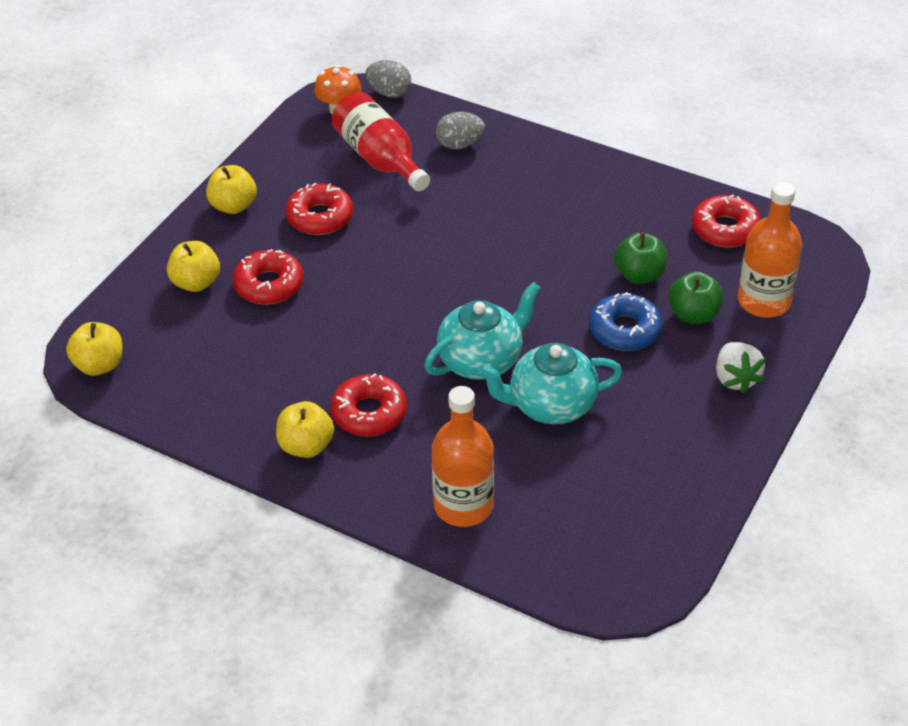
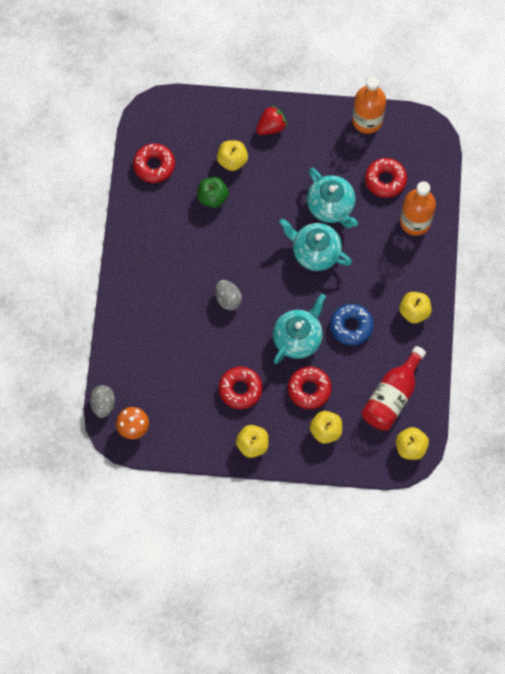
camera: 115 degrees left, 25 degrees up
red donut [330,373,407,436] -> red donut moved to [365,158,407,198]
red bottle [332,92,430,191] -> red bottle moved to [362,346,426,431]
grey egg [436,112,485,149] -> grey egg moved to [215,280,242,310]
blue donut [589,292,663,351] -> blue donut moved to [330,304,373,345]
green apple [669,271,724,324] -> yellow apple [217,140,248,171]
white strawberry [716,342,765,393] -> red strawberry [256,105,287,135]
orange bottle [738,182,802,318] -> orange bottle moved to [352,76,386,134]
none -> turquoise teapot [273,294,326,364]

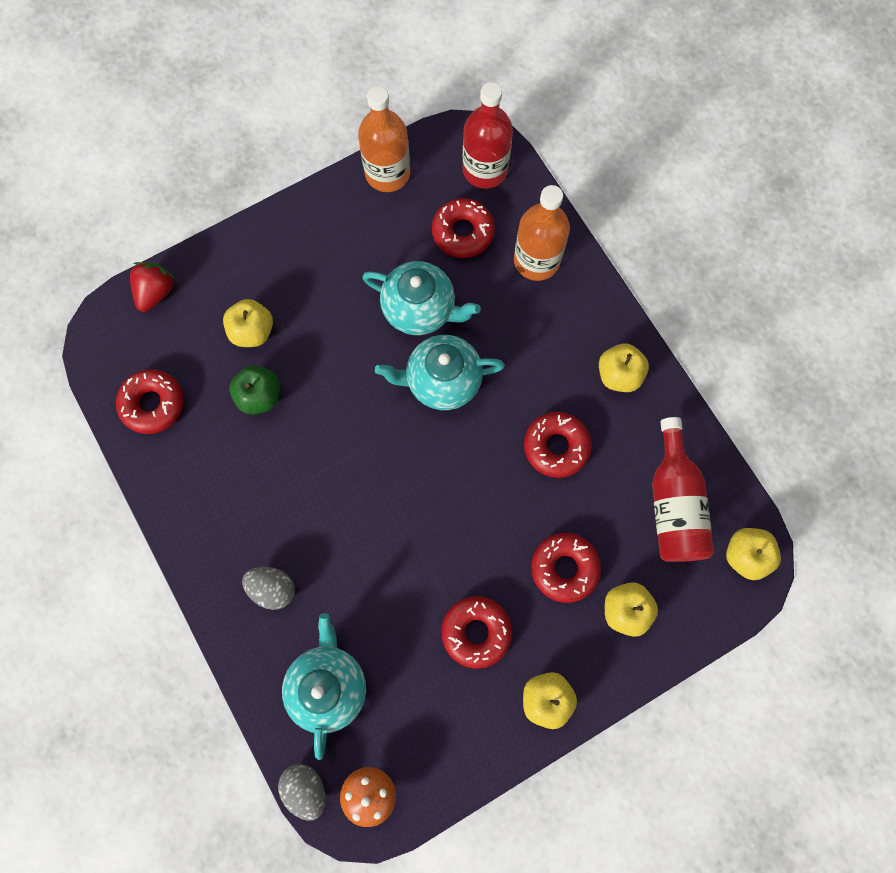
camera: 35 degrees left, 5 degrees up
grey egg [215,280,242,310] -> grey egg moved to [242,567,295,610]
red strawberry [256,105,287,135] -> red strawberry moved to [130,262,175,312]
turquoise teapot [273,294,326,364] -> turquoise teapot moved to [282,613,366,760]
blue donut [330,304,373,345] -> red donut [524,412,591,478]
none -> red bottle [463,82,513,189]

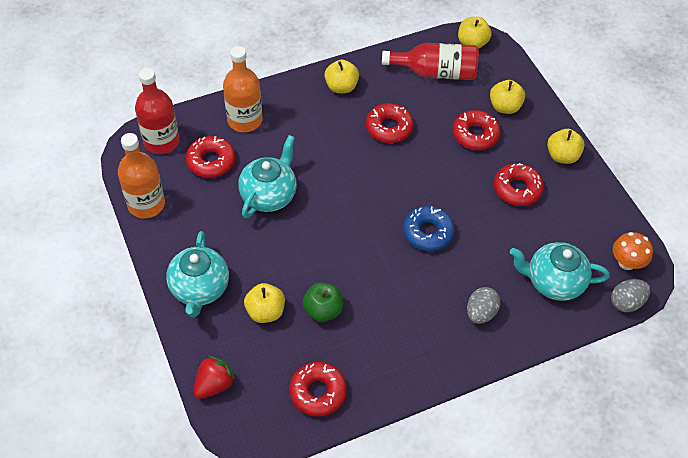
camera: 85 degrees left, 20 degrees down
red strawberry [130,262,175,312] -> red strawberry turned 105 degrees clockwise [193,356,235,399]
turquoise teapot [375,335,505,410] -> turquoise teapot moved to [166,231,229,317]
none -> blue donut [403,206,455,251]

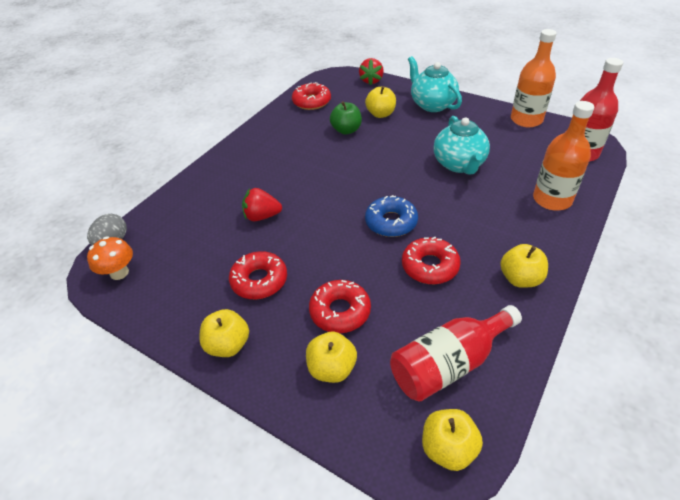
camera: 150 degrees right, 10 degrees down
red donut [186,136,235,178] -> none
blue donut [403,206,455,251] -> blue donut moved to [365,195,418,237]
grey egg [467,287,500,324] -> none
turquoise teapot [510,242,610,301] -> none
none -> red strawberry [242,188,282,221]

